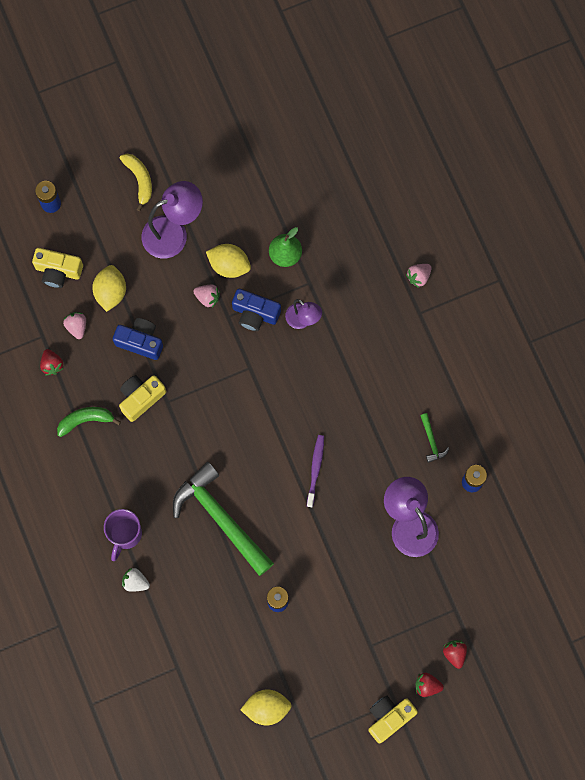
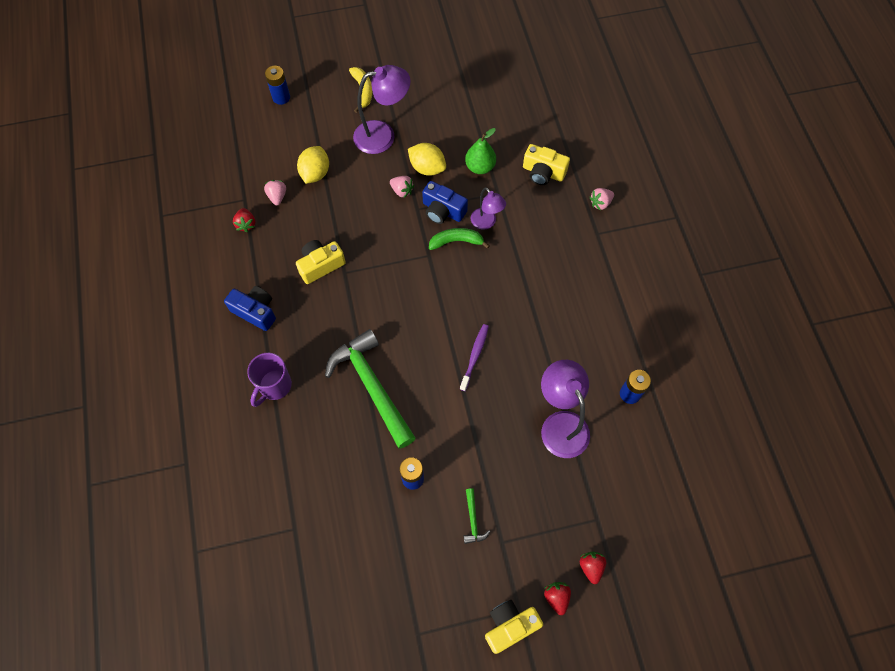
camera: 10 degrees right, 10 degrees down
yellow camera [32,248,83,288] -> yellow camera moved to [523,144,570,185]
green banana [57,407,121,437] -> green banana moved to [429,228,490,250]
blue camera [113,318,163,360] -> blue camera moved to [224,286,276,331]
white strawberry [122,568,150,592] -> none
yellow lemon [240,690,292,725] -> none
red strawberry [416,673,444,697] -> red strawberry turned 60 degrees clockwise [544,582,571,615]
green hammer [420,413,449,463] -> green hammer moved to [464,488,491,544]

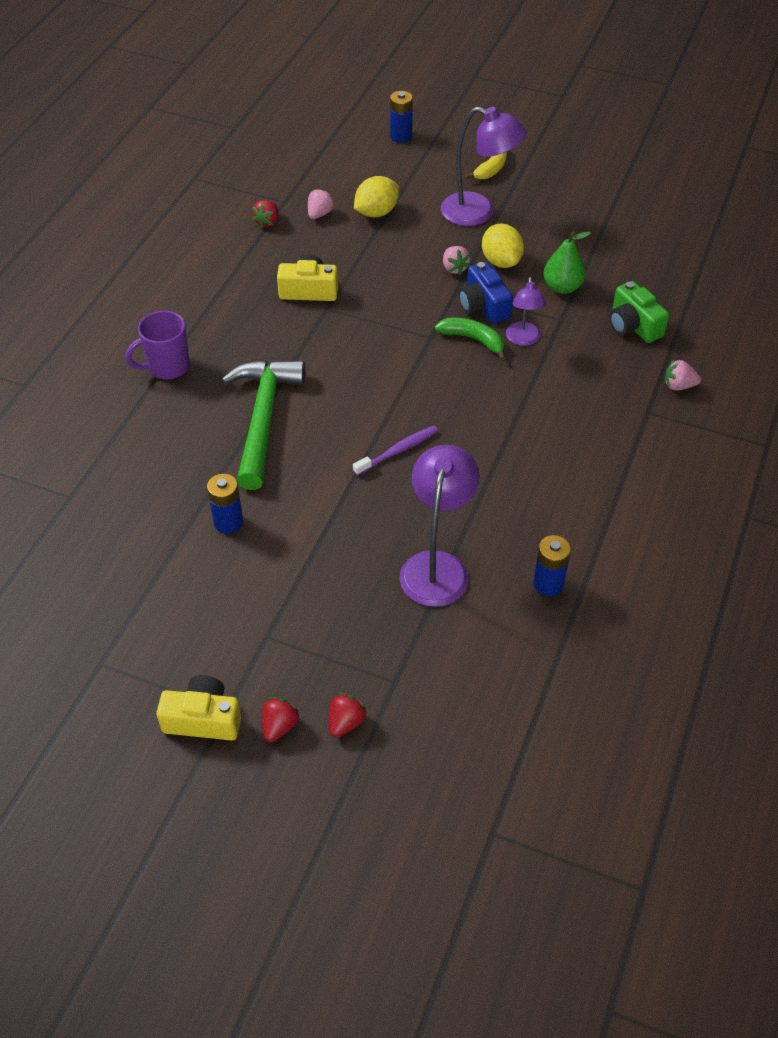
camera: 35 degrees right, 15 degrees down
blue camera [224,286,276,331] -> none
green hammer [464,488,491,544] -> none
yellow camera [523,144,570,185] -> green camera [609,281,669,343]

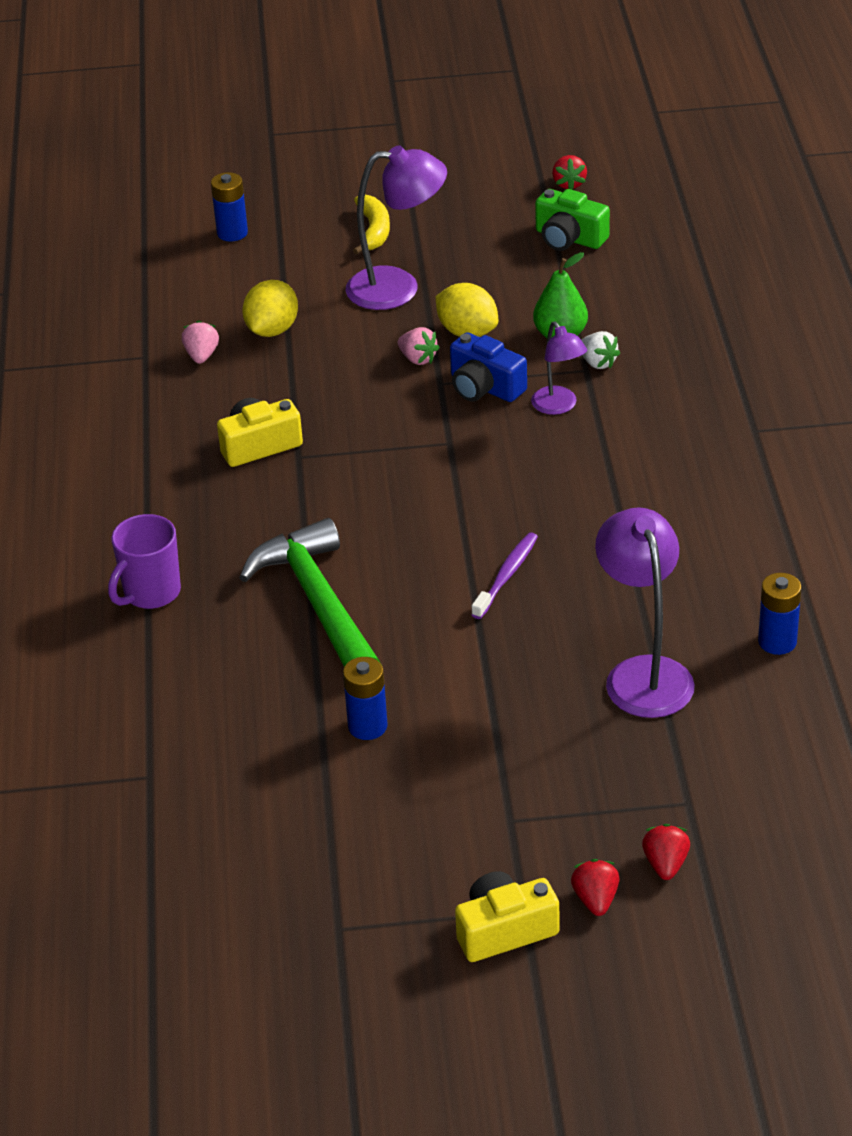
camera: 25 degrees left, 10 degrees down
red strawberry [252,200,279,228] -> red strawberry moved to [552,155,587,190]
green banana [435,317,506,360] -> none
green camera [609,281,669,343] -> green camera moved to [535,189,610,251]
pink strawberry [665,360,701,391] -> none
none -> white strawberry [581,331,620,369]

